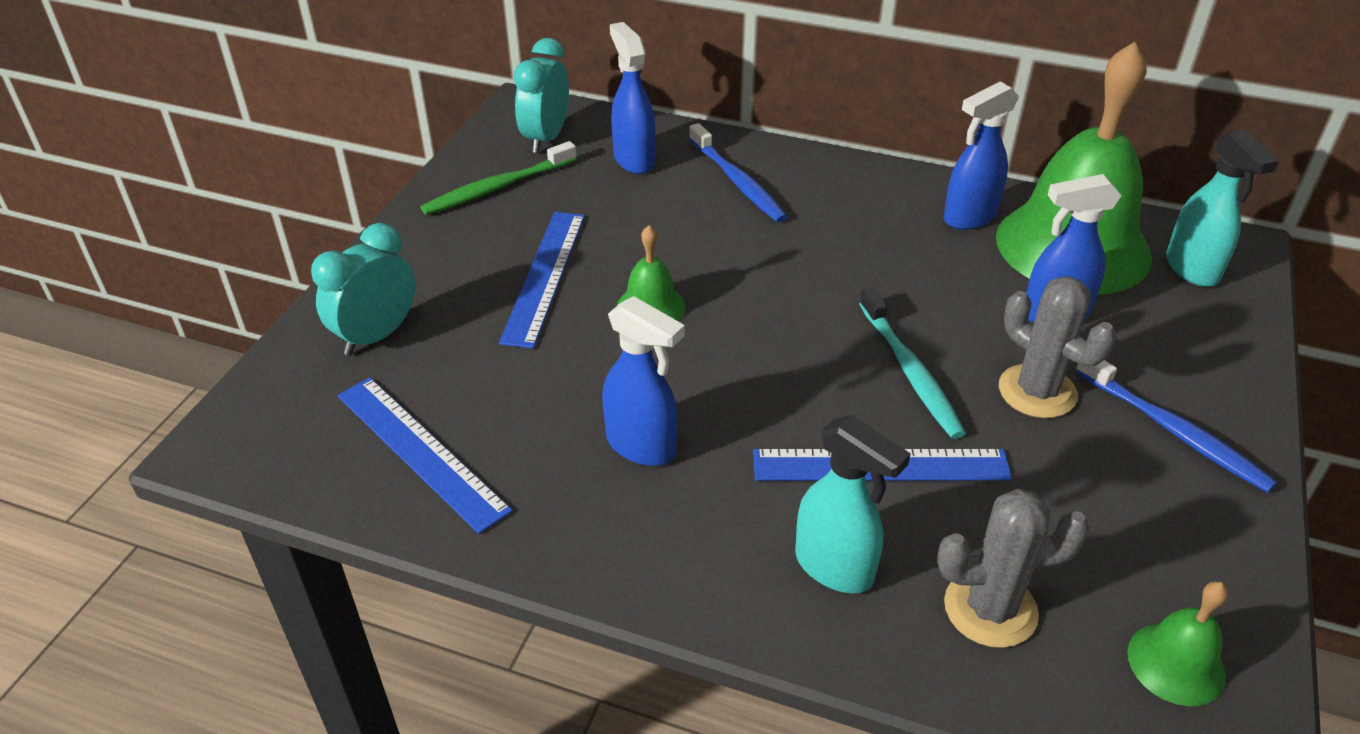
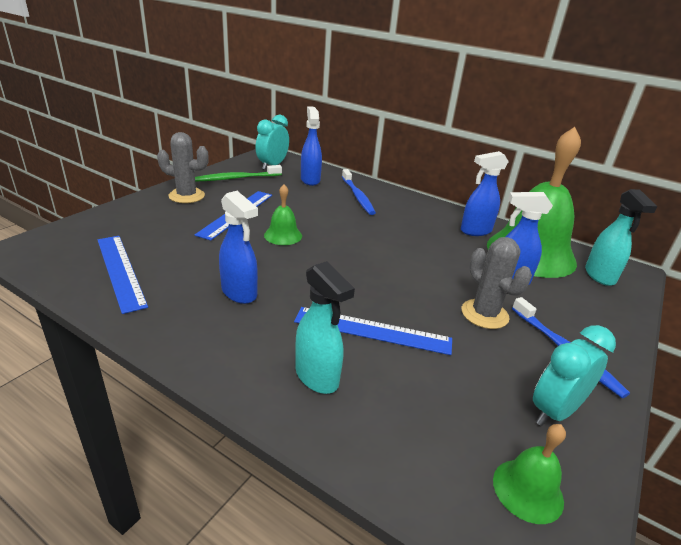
camera: 10 degrees right, 10 degrees down
turquoise clock [311,223,415,355] -> turquoise clock moved to [533,325,616,426]
turquoise toothbrush [859,288,966,439] -> none
grey cactus [937,488,1090,648] -> grey cactus moved to [157,132,209,203]

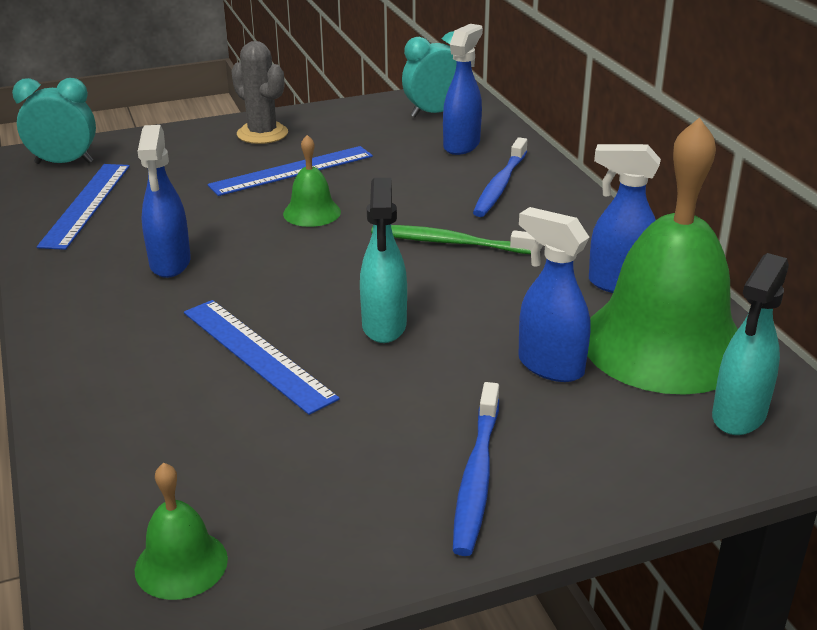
camera: 40 degrees right, 0 degrees up
green toothbrush [195,165,282,182] -> green toothbrush moved to [371,225,536,254]
turquoise spray bottle [295,261,355,394] -> turquoise spray bottle moved to [360,178,407,343]
grey cactus [462,237,532,329] -> none
turquoise clock [533,325,616,426] -> turquoise clock moved to [12,78,96,164]

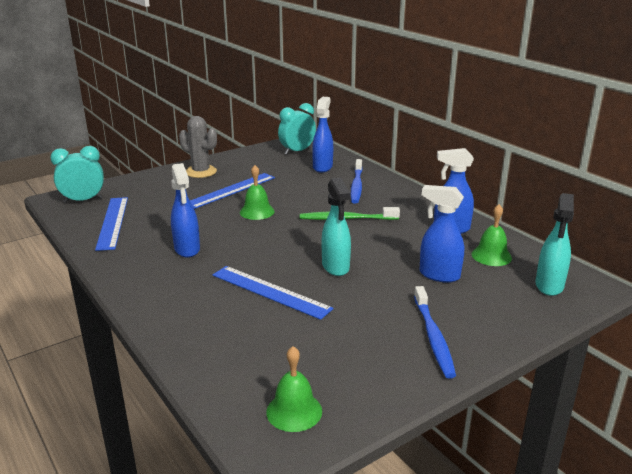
camera: 15 degrees left, 5 degrees down
green bell [587,117,738,395] -> green bell [471,204,512,266], size x0.43

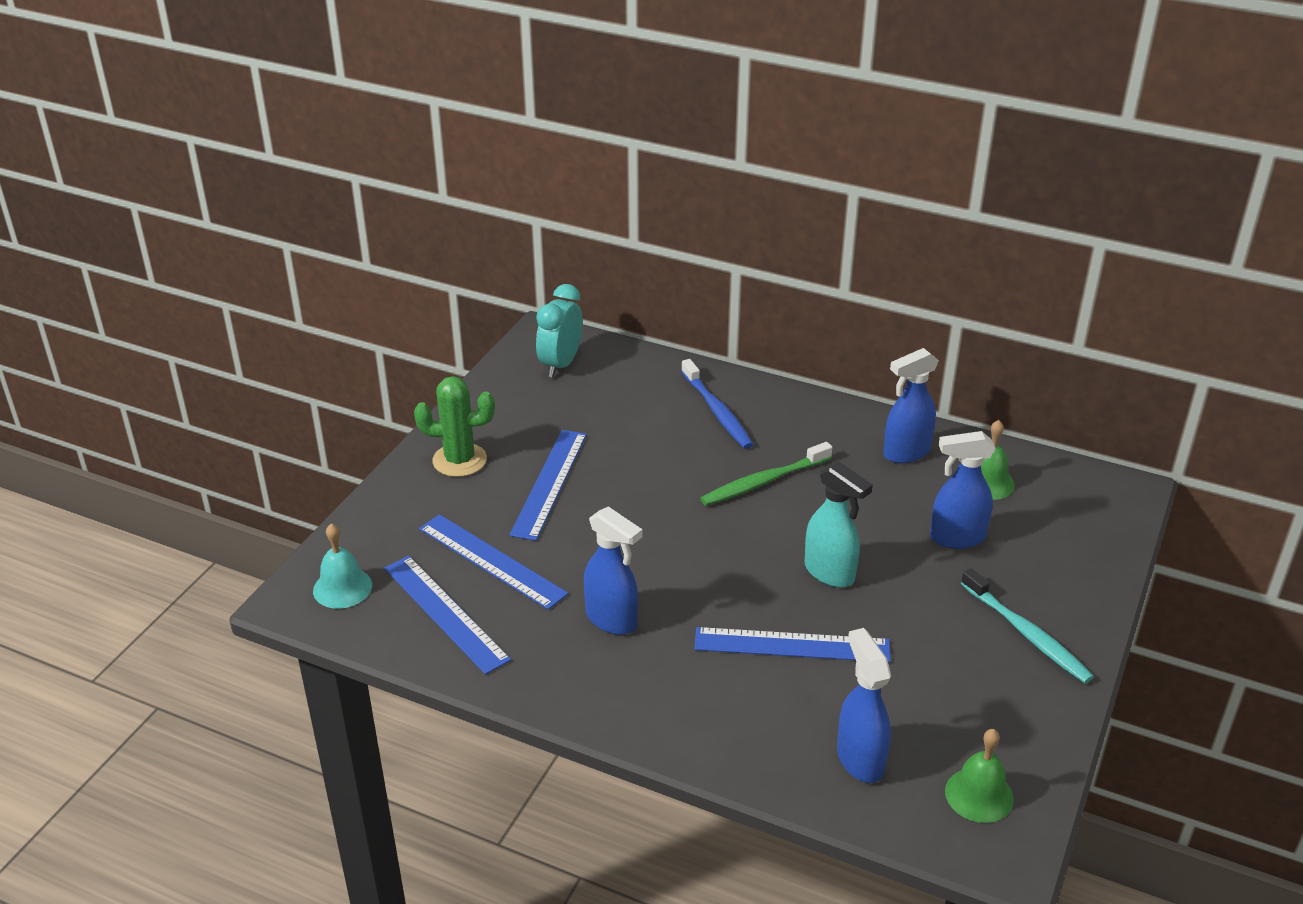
camera: 30 degrees left, 10 degrees up
turquoise clock [50,146,104,203] -> turquoise bell [313,524,372,609]
grey cactus [179,116,217,178] -> green cactus [414,376,495,477]
green bell [240,165,274,220] -> none
blue spray bottle [312,97,333,172] -> blue spray bottle moved to [837,628,891,783]
blue toothbrush [414,286,456,379] -> turquoise toothbrush [961,568,1094,683]
turquoise spray bottle [535,193,574,296] -> none
none -> blue ruler [419,514,568,610]

